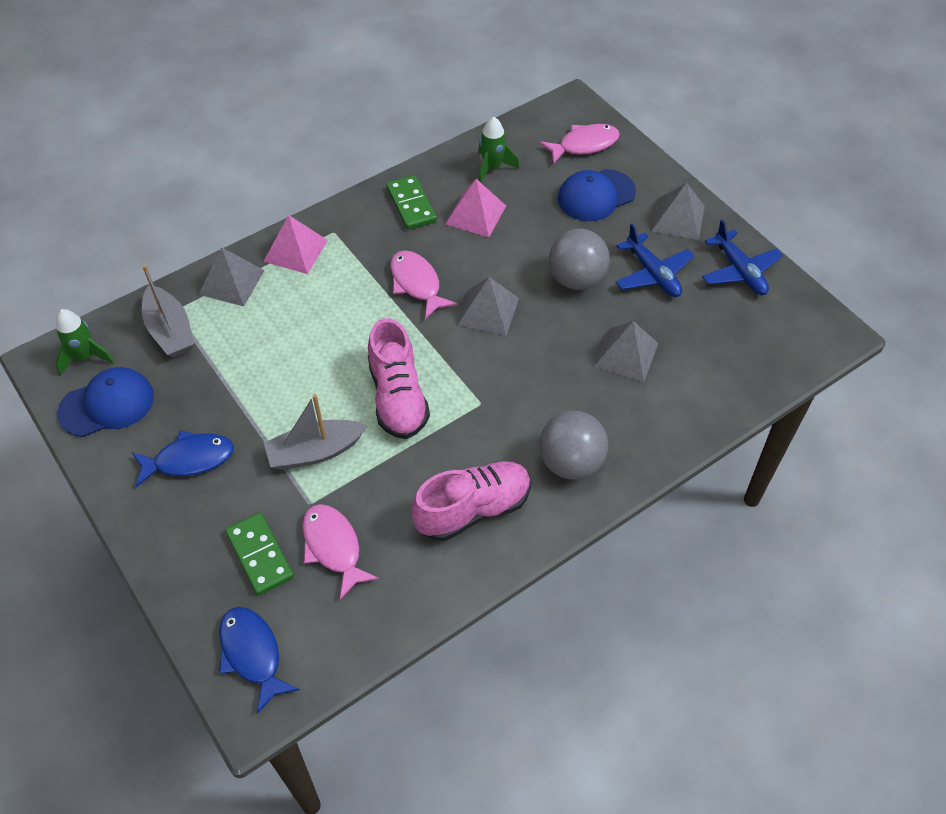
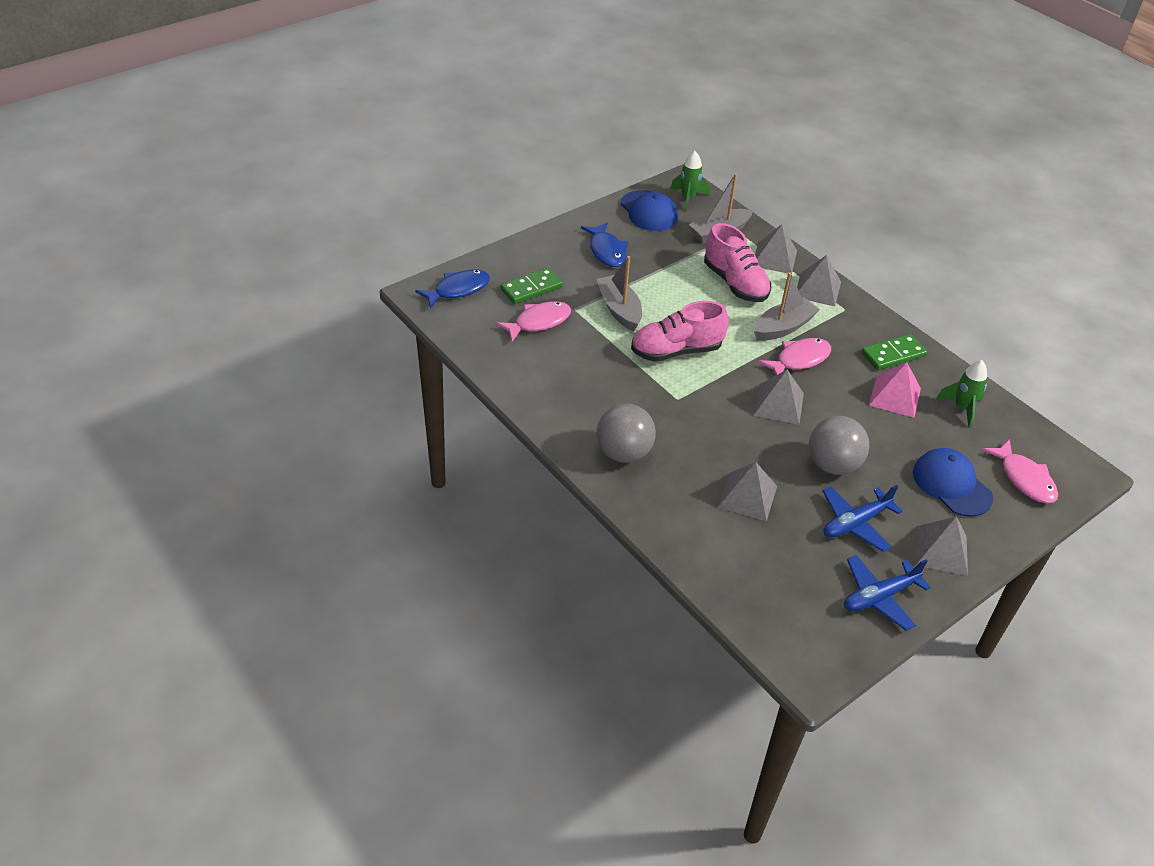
camera: 85 degrees right, 10 degrees down
pink pyramid [263,215,328,274] -> grey pyramid [797,255,841,306]
pink shoe [411,461,531,541] -> pink shoe moved to [704,223,771,302]
none -> grey boat [754,272,820,341]

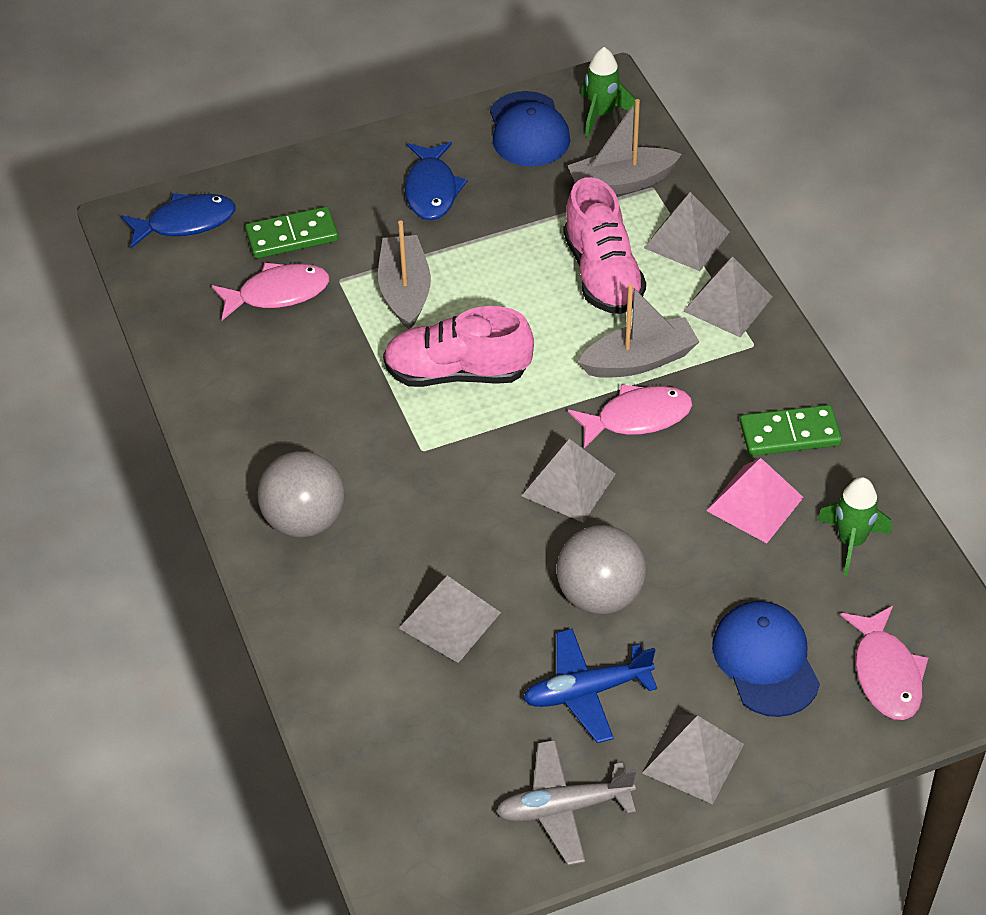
camera: 20 degrees right, 5 degrees up
blue plane [844,555,931,631] -> grey plane [496,740,636,865]

